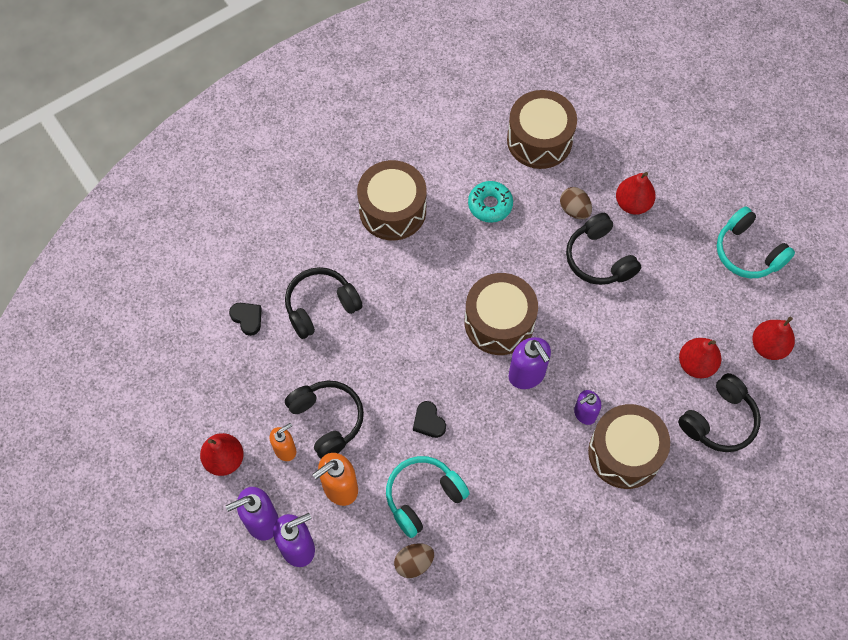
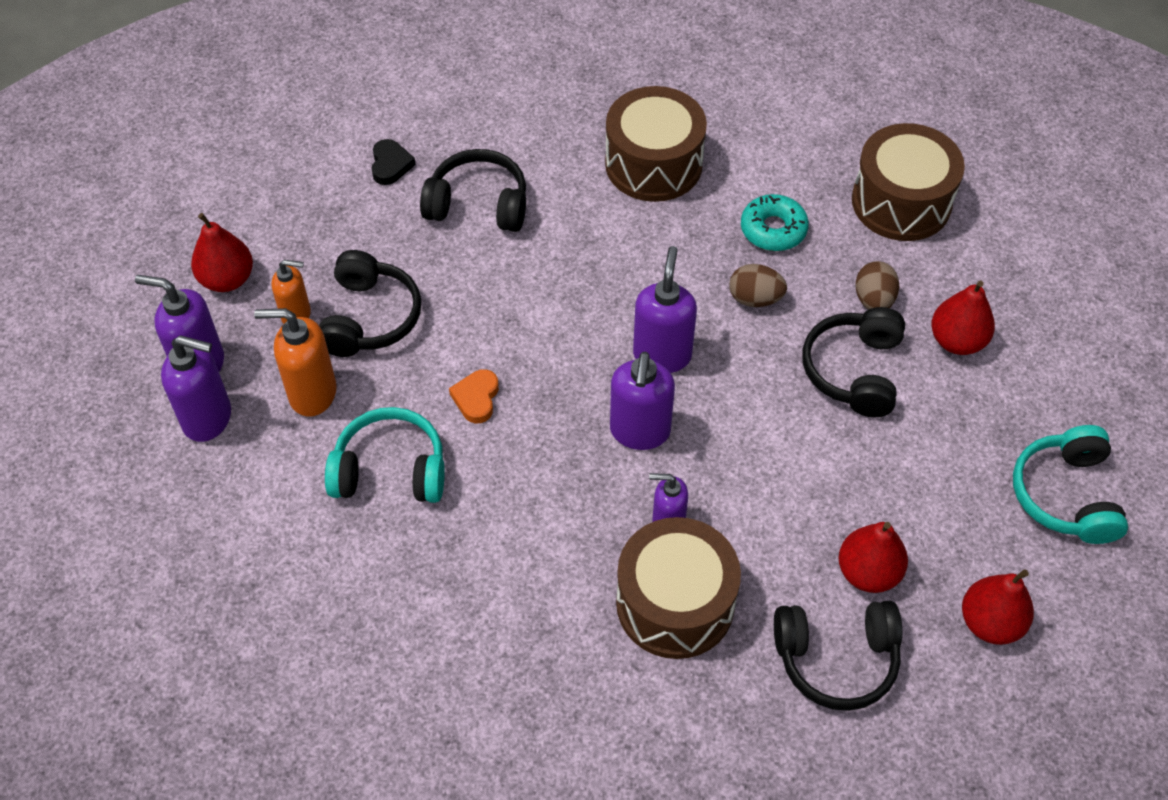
camera: 40 degrees right, 10 degrees down
brown egg [394,543,434,578] -> brown egg moved to [729,264,787,307]
black heart [413,401,446,438] -> orange heart [449,369,499,423]
brown drum [465,273,538,355] -> purple soap dispenser [633,246,697,373]

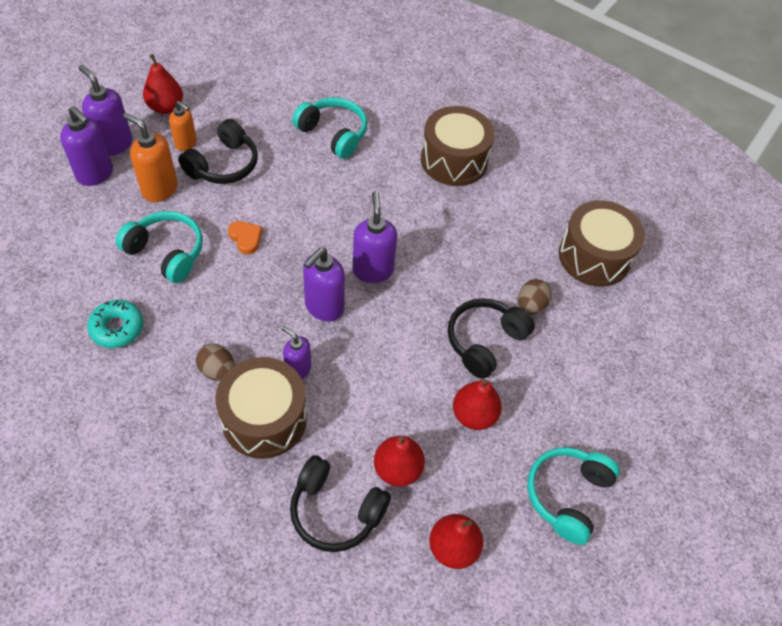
camera: 25 degrees right, 0 degrees up
black heart [371,139,416,185] -> none
black headphones [420,149,526,232] -> turquoise headphones [292,97,367,159]
orange heart [449,369,499,423] -> orange heart turned 105 degrees clockwise [228,221,262,255]
purple soap dispenser [633,246,697,373] -> purple soap dispenser turned 45 degrees counterclockwise [353,191,397,283]
brown egg [729,264,787,307] -> brown egg moved to [196,343,235,381]
turquoise donut [741,194,809,251] -> turquoise donut moved to [87,300,144,348]
red pear [931,280,995,355] -> red pear moved to [453,379,502,430]

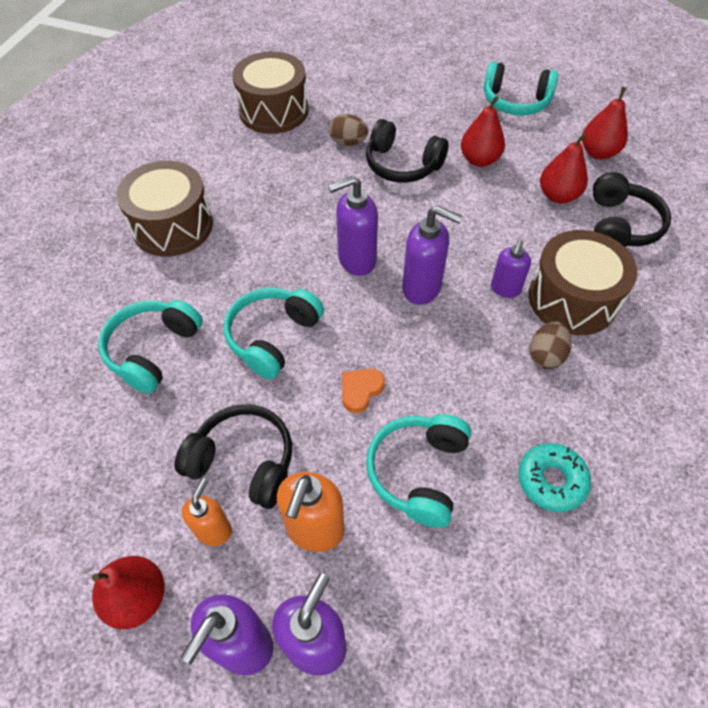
camera: 100 degrees left, 0 degrees up
none -> turquoise headphones [224,287,324,379]

